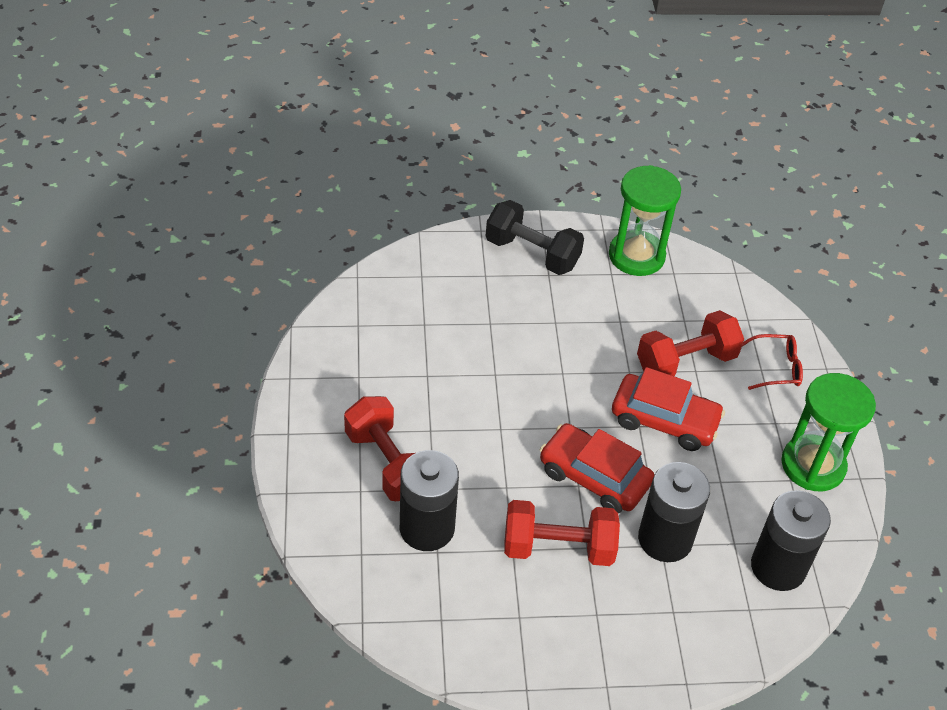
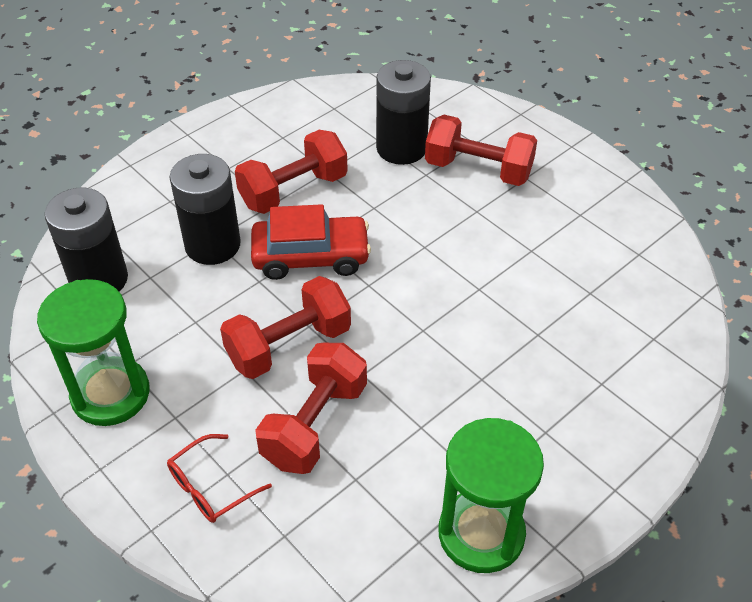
camera: 145 degrees right, 0 degrees up
black dumbbell [486,200,584,275] -> none
red car [612,367,725,451] -> red dumbbell [220,276,351,379]

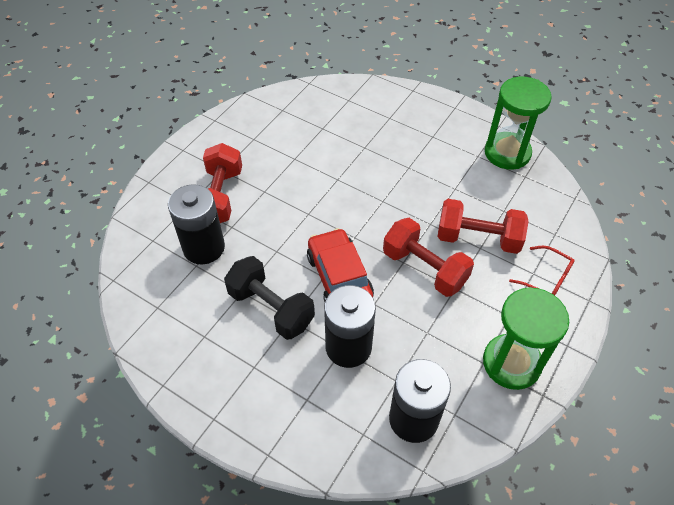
camera: 105 degrees left, 5 degrees up
red dumbbell [235,130,348,214] -> black dumbbell [224,256,315,340]

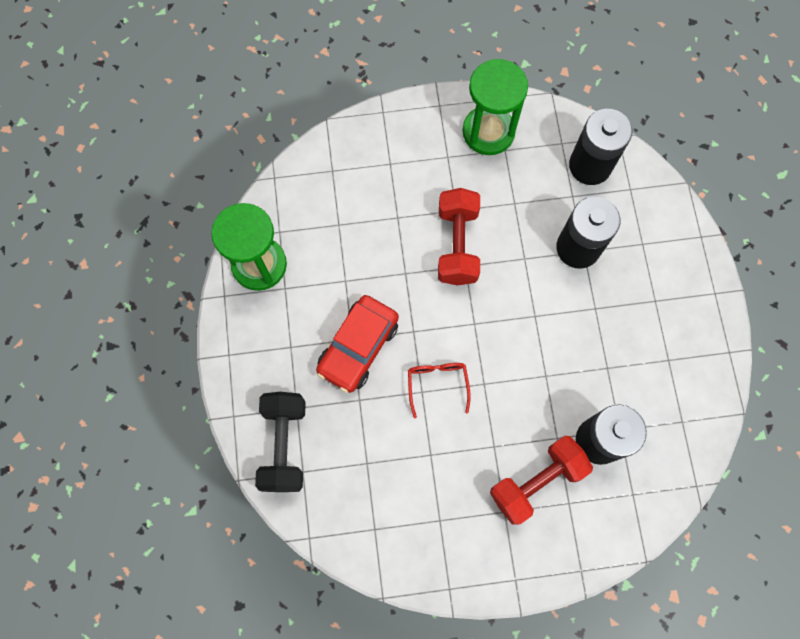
camera: 130 degrees left, 20 degrees up
black dumbbell [224,256,315,340] -> black dumbbell moved to [255,392,306,492]
red car [307,228,374,302] -> red car moved to [316,295,399,393]
red dumbbell [438,199,529,254] -> none
red glasses [509,246,575,295] -> red glasses moved to [408,363,471,418]

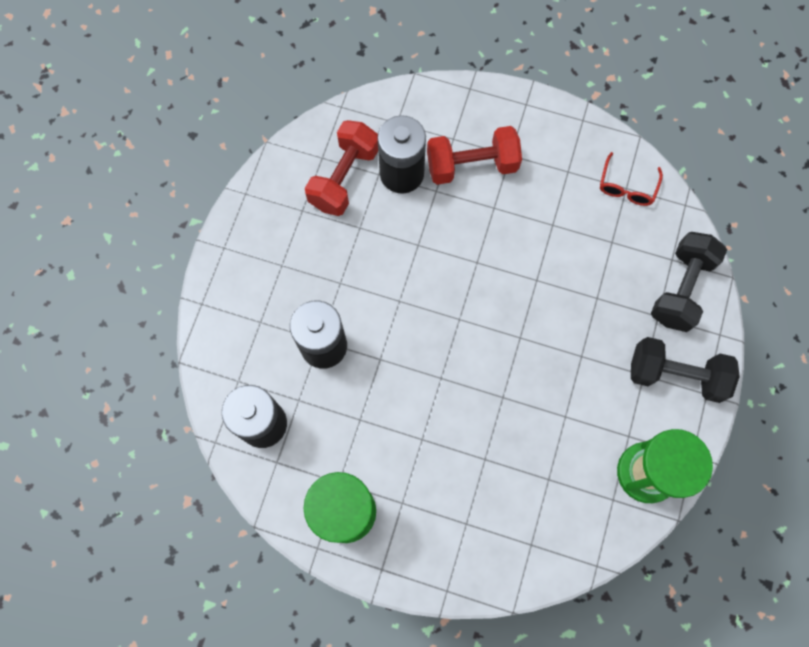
camera: 155 degrees left, 0 degrees up
red car [316,295,399,393] -> none
red glasses [408,363,471,418] -> red glasses moved to [600,152,663,206]
red dumbbell [438,188,480,286] -> red dumbbell moved to [305,120,378,216]
none -> black dumbbell [631,337,740,403]

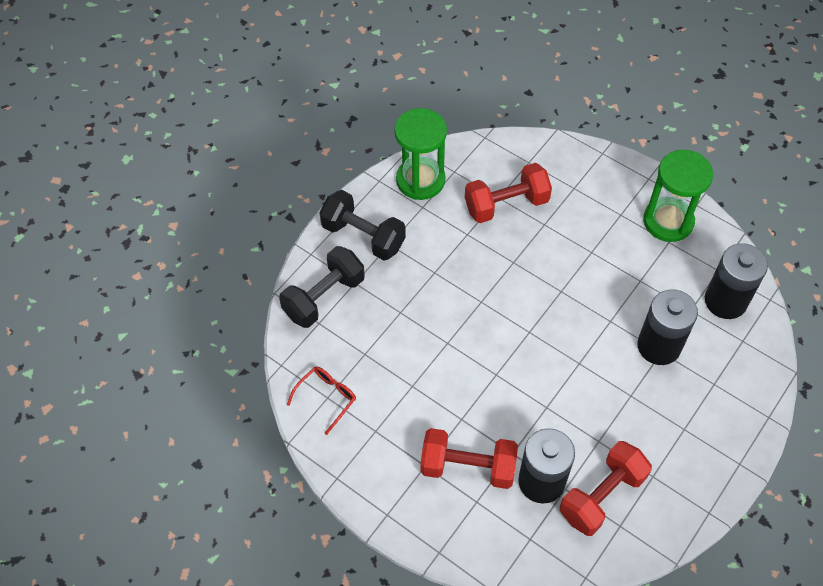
camera: 160 degrees left, 15 degrees down
none -> red dumbbell [465,163,552,223]

